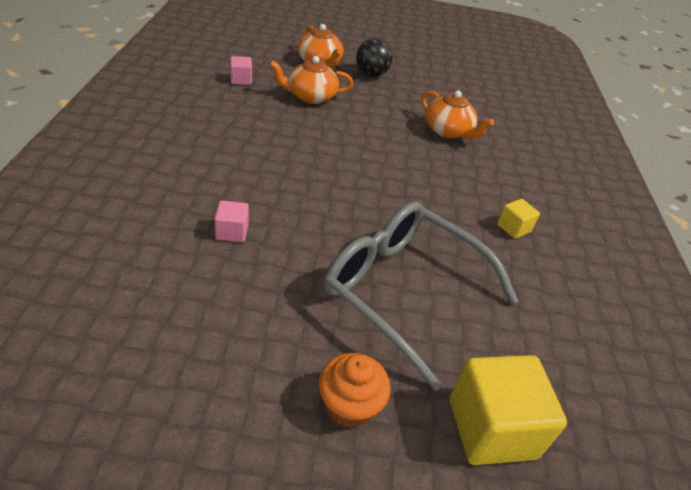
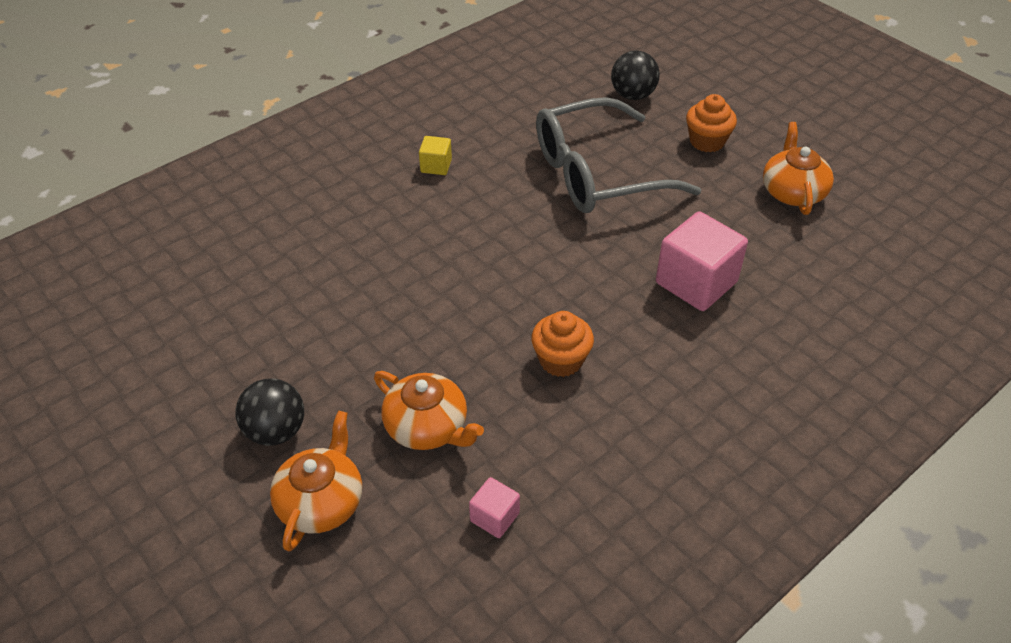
camera: 130 degrees left, 5 degrees up
pink cube [214,200,249,242] -> pink cube [656,211,748,311], size x2.01
grey glasses [324,202,518,391] -> grey glasses turned 75 degrees clockwise [536,97,701,213]
orange teapot [421,90,494,139] -> orange teapot moved to [763,122,834,215]
yellow cube [450,355,567,465] -> black ball [611,51,660,100]
none -> orange cupcake [531,311,594,377]

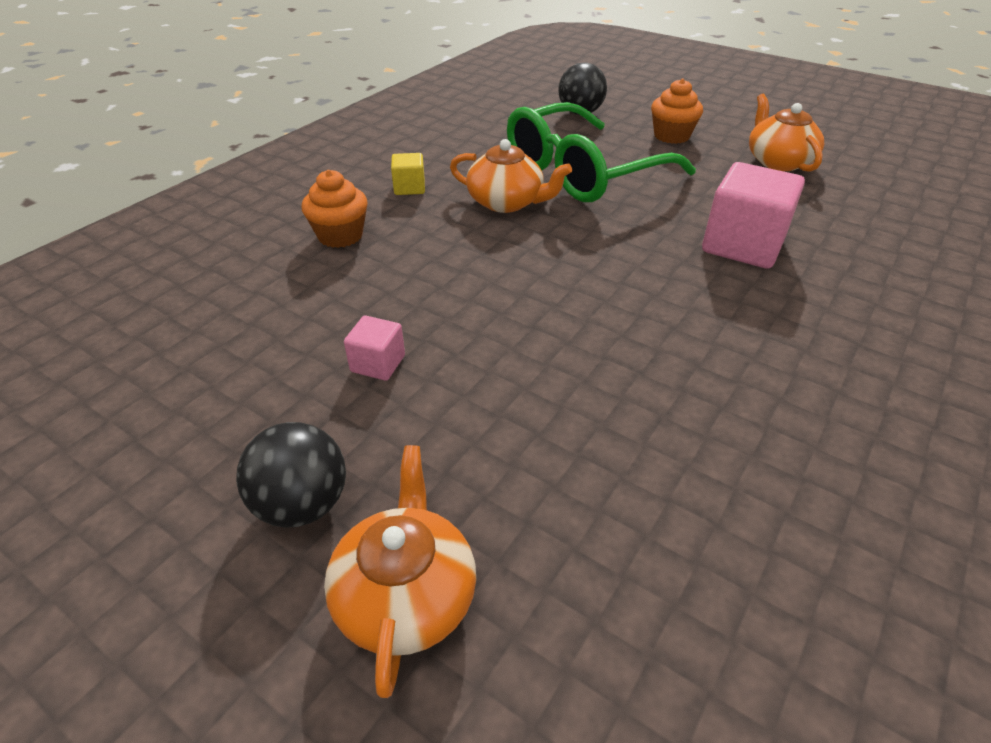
camera: 15 degrees left, 5 degrees down
orange teapot [374,371,484,450] -> orange teapot moved to [450,139,572,213]
pink cube [469,477,520,538] -> pink cube moved to [344,316,405,381]
orange cupcake [531,311,594,377] -> orange cupcake moved to [302,170,368,248]
grey glasses [536,97,701,213] -> green glasses [507,102,696,202]

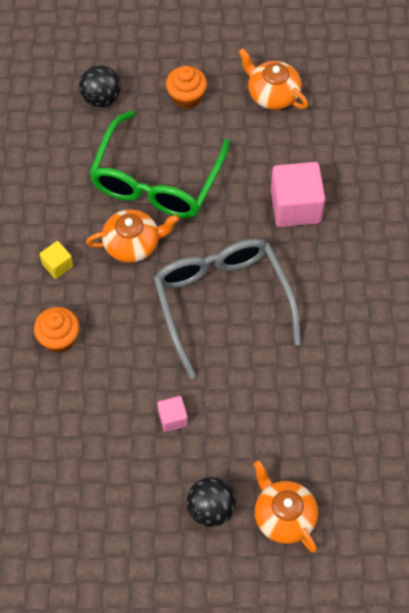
camera: 35 degrees left, 20 degrees up
none -> grey glasses [154,239,301,379]

